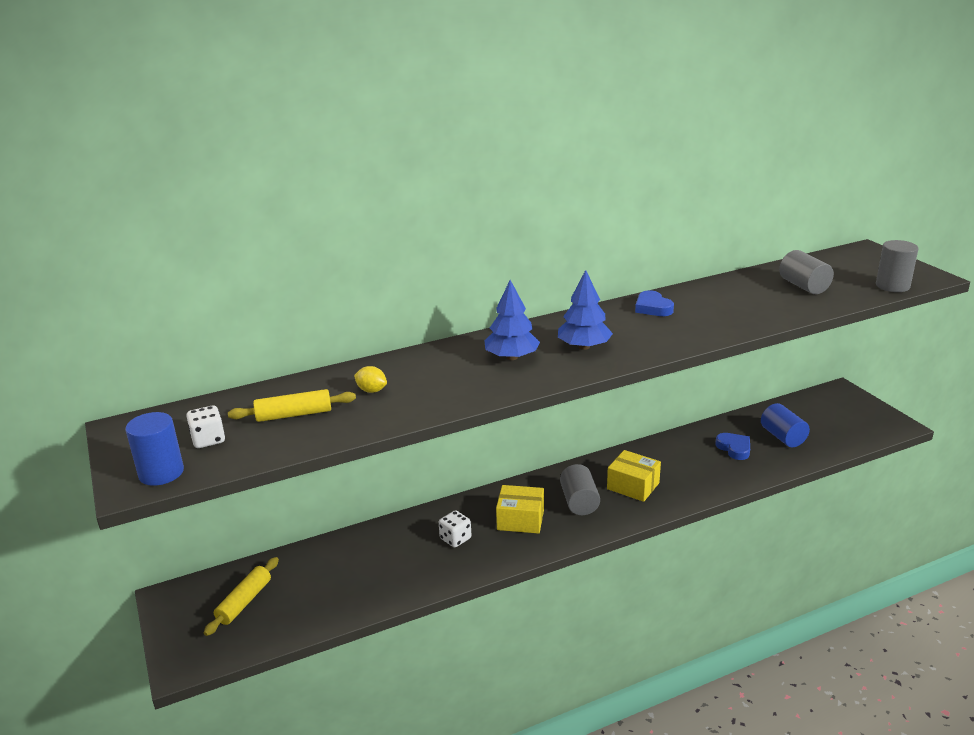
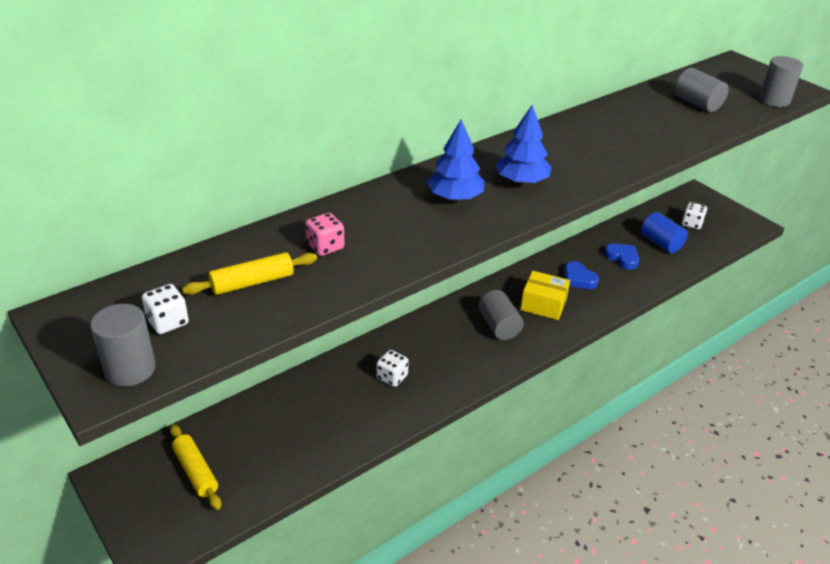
camera: 15 degrees left, 10 degrees up
blue cylinder [125,412,184,486] -> grey cylinder [90,304,156,387]
yellow rolling pin [204,557,279,636] -> yellow rolling pin turned 45 degrees counterclockwise [170,424,221,510]
yellow lemon [354,366,387,393] -> pink dice [305,213,345,256]
yellow box [496,485,544,534] -> none
blue heart [635,290,674,316] -> blue heart moved to [564,261,599,289]
none -> white dice [682,202,707,229]

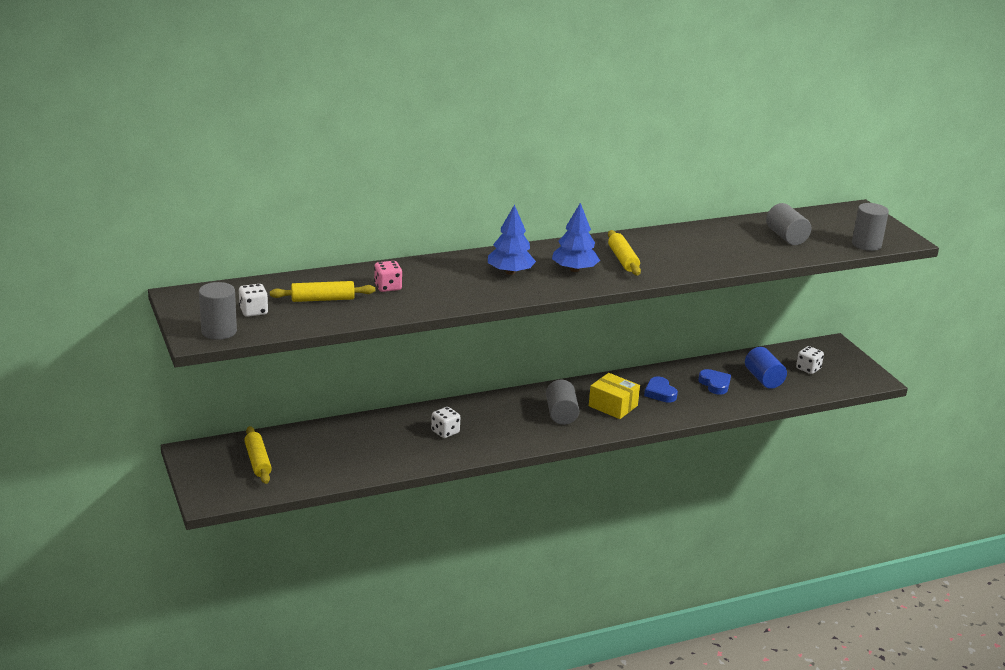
camera: 15 degrees right, 10 degrees down
none -> yellow rolling pin [608,230,641,275]

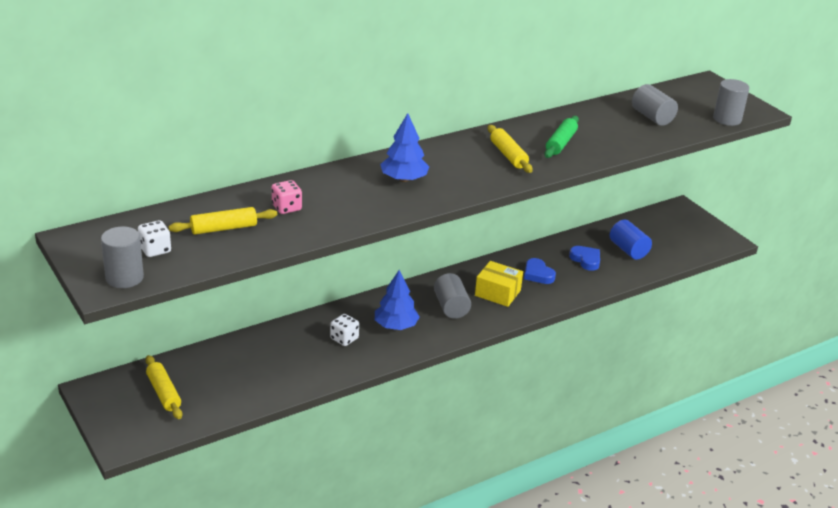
camera: 10 degrees left, 5 degrees up
blue tree [552,203,600,272] -> blue tree moved to [375,270,420,330]
white dice [796,346,824,374] -> none
none -> green rolling pin [544,116,579,158]

